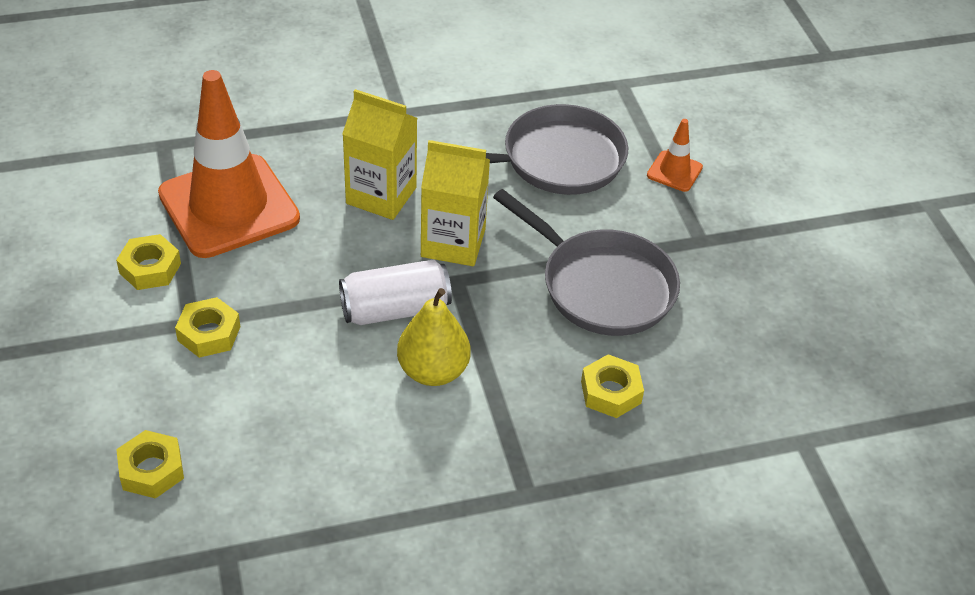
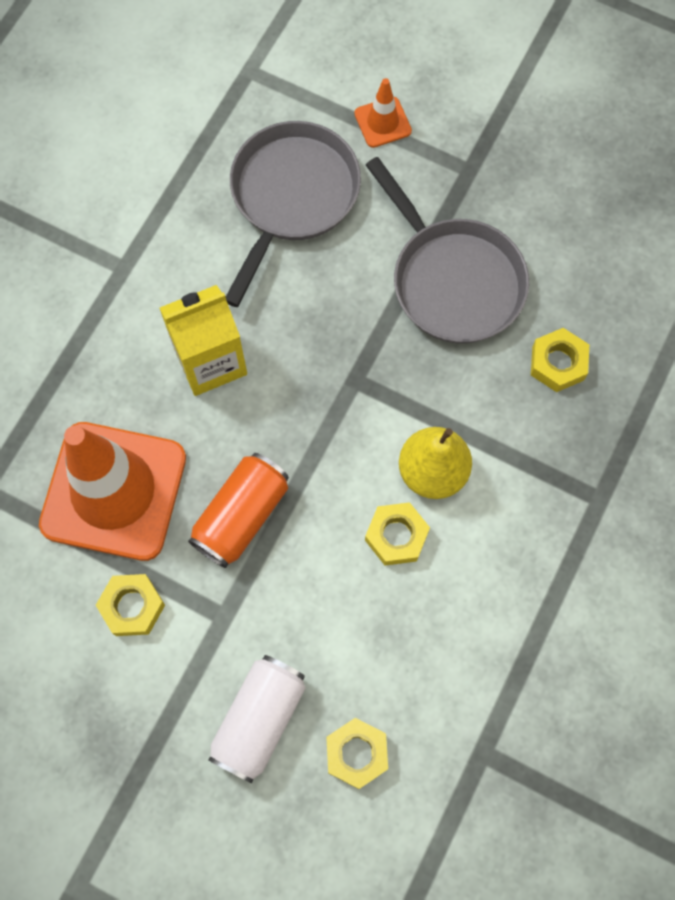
camera: 45 degrees left, 25 degrees up
yellow nut [175,297,241,358] -> yellow nut moved to [365,502,430,566]
white can [339,259,452,325] -> white can moved to [208,655,306,783]
yellow carton [421,140,490,266] -> none
grey pan [493,189,680,336] -> grey pan turned 60 degrees clockwise [366,157,529,343]
none -> orange can [188,453,289,568]

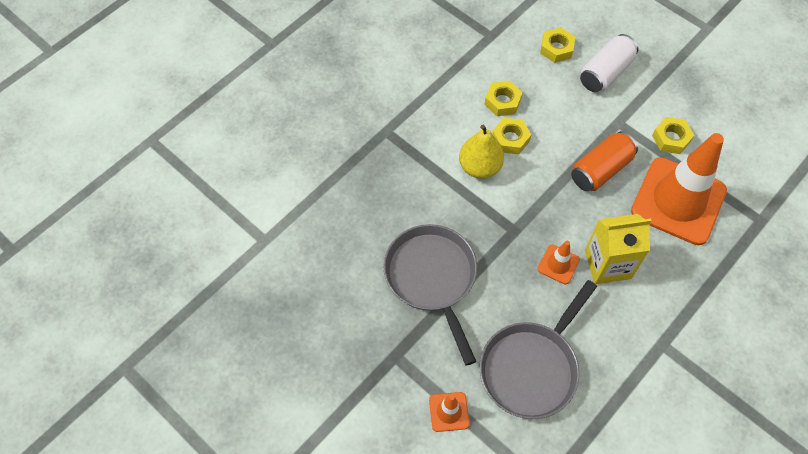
camera: 165 degrees left, 10 degrees down
yellow nut [531,328,589,392] -> yellow nut moved to [485,81,523,116]
none -> orange traffic cone [538,241,580,284]

